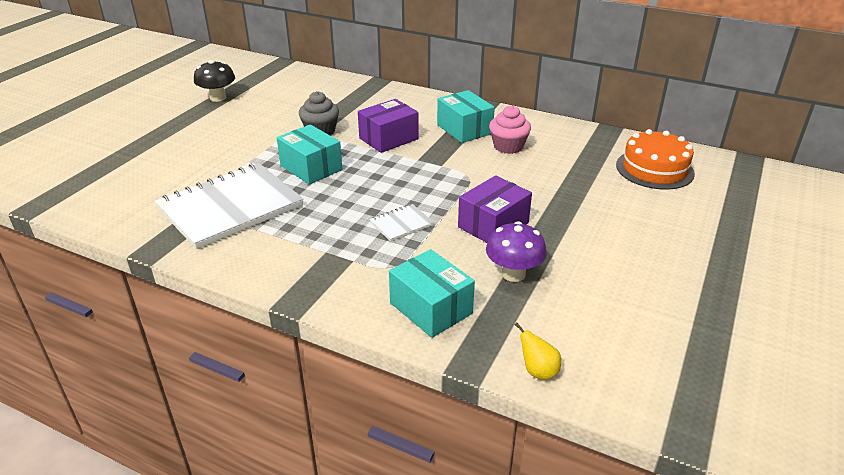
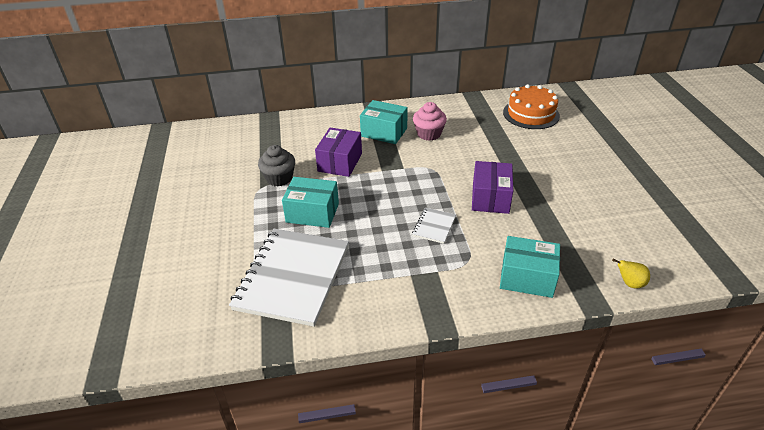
camera: 35 degrees left, 5 degrees up
black mushroom [194,60,235,102] -> none
purple mushroom [486,221,547,282] -> none

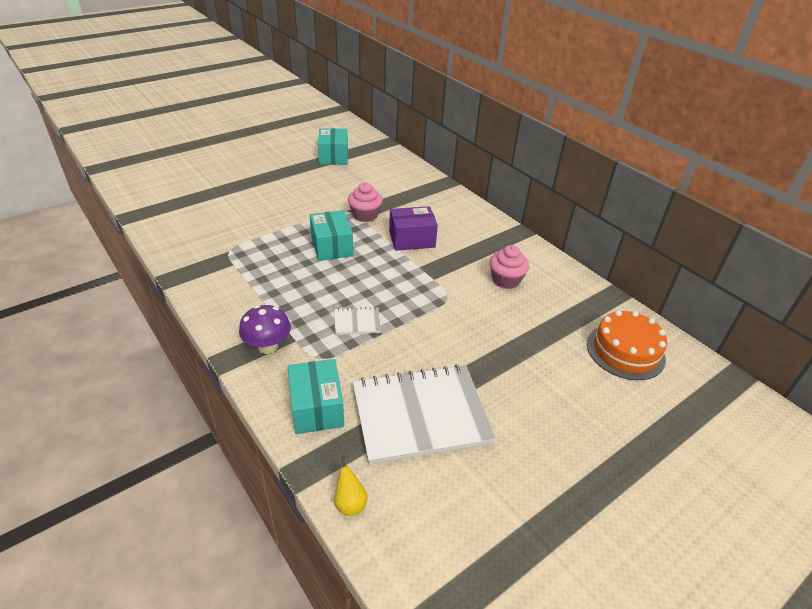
camera: 60 degrees right, 0 degrees up
white notebook [229,229,349,327] -> white notebook moved to [352,365,496,465]
grey cupcake [258,145,295,186] -> pink cupcake [348,182,383,222]
turquoise box [360,100,408,144] -> turquoise box moved to [318,128,348,165]
purple box [472,161,513,214] -> none
none -> purple mushroom [239,305,291,354]

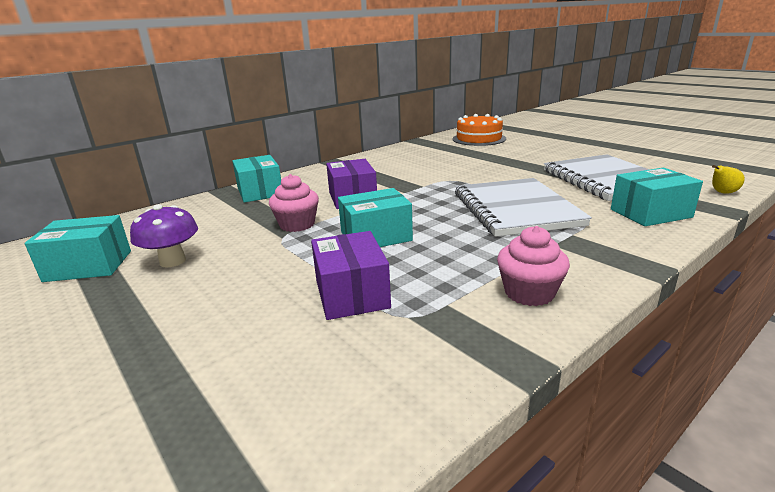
camera: 90 degrees left, 15 degrees down
purple mushroom [239,305,291,354] -> purple mushroom moved to [130,204,198,268]
white notebook [335,307,381,335] -> white notebook [455,178,592,237], size x2.35
pink cupcake [490,245,529,289] -> pink cupcake moved to [497,226,570,306]
none -> turquoise box [232,155,281,203]
none -> purple box [311,231,391,320]

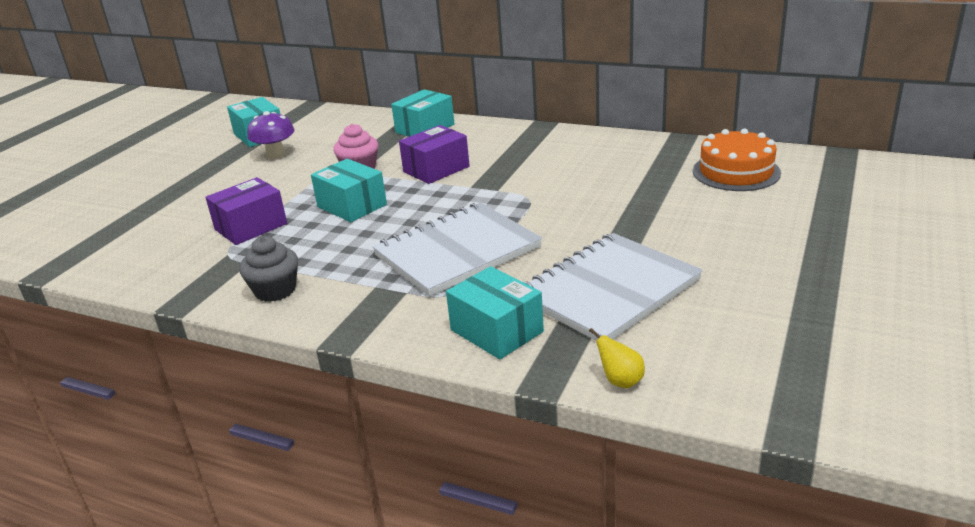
camera: 65 degrees right, 5 degrees up
pink cupcake [497,226,570,306] -> grey cupcake [239,236,298,302]

